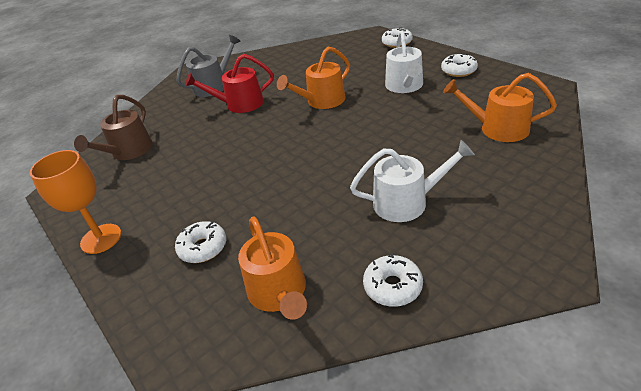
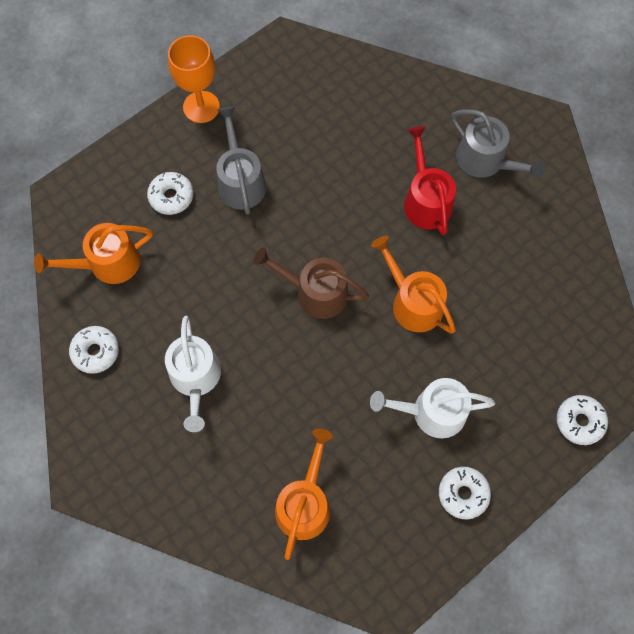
camera: 85 degrees right, 30 degrees up
brown watering can [74,95,153,160] -> brown watering can moved to [253,248,369,319]
none -> grey watering can [216,107,266,215]

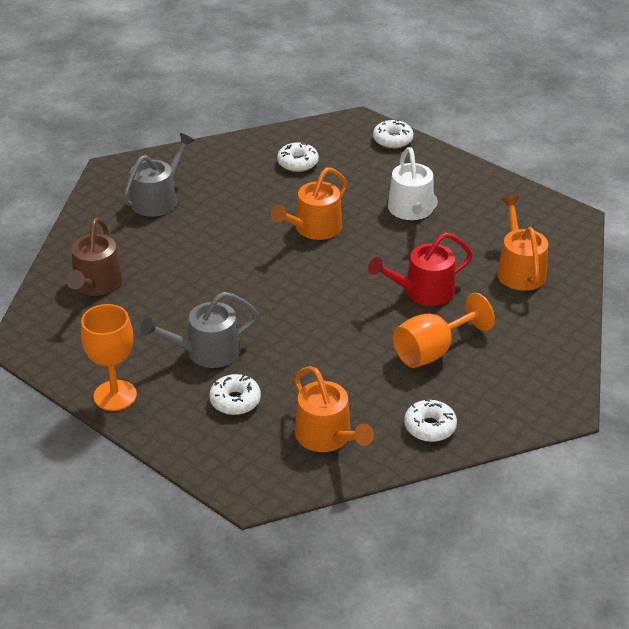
camera: 100 degrees left, 30 degrees down
white watering can [165,315,221,432] -> orange goblet [393,293,495,368]
brown watering can [253,248,369,319] -> brown watering can moved to [66,218,123,296]
orange watering can [275,429,333,560] -> orange watering can turned 75 degrees clockwise [497,196,548,291]
red watering can [404,126,456,235] -> red watering can moved to [368,233,473,306]
white donut [439,467,491,519] -> white donut moved to [277,142,319,172]

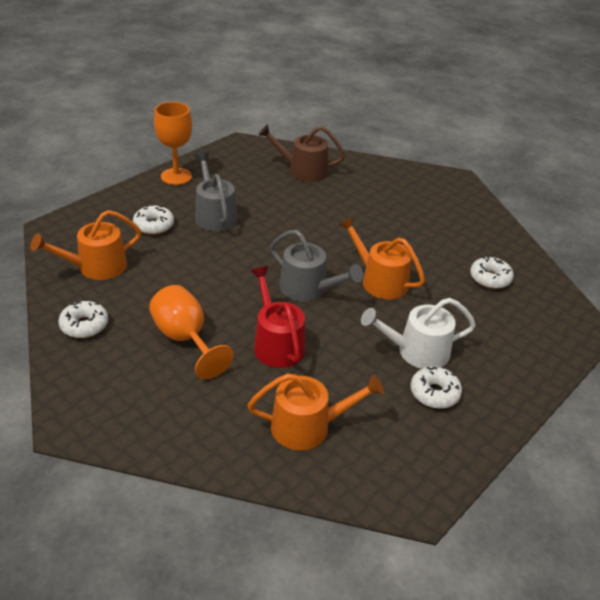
camera: 90 degrees right, 0 degrees up
grey watering can [123,133,195,217] -> grey watering can moved to [270,230,363,302]
white donut [373,119,413,149] -> white donut moved to [411,367,462,409]

